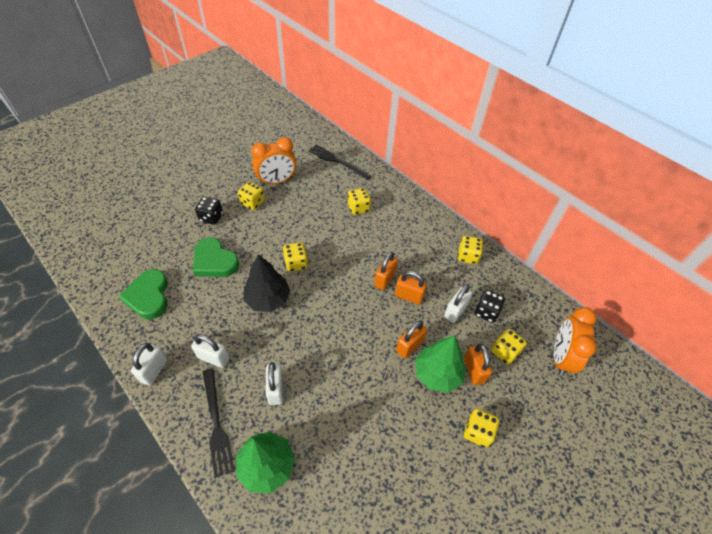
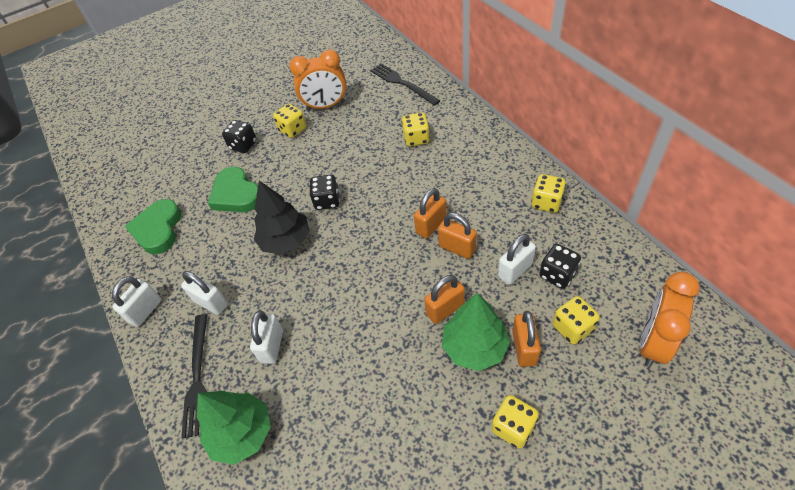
camera: 20 degrees right, 0 degrees up
yellow dice [283,242,308,272] -> black dice [309,175,340,210]

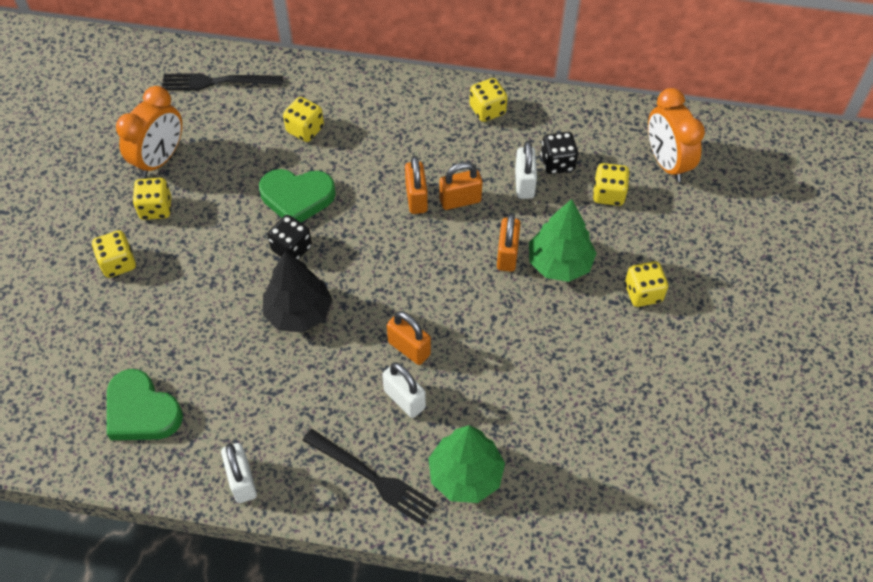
camera: 55 degrees left, 5 degrees up
white padlock [181,271,228,315] -> none
green heart [208,167,258,212] -> green heart moved to [259,169,336,222]
black dice [222,120,257,153] -> yellow dice [92,230,136,278]
orange padlock [512,311,541,367] -> orange padlock moved to [387,311,431,365]

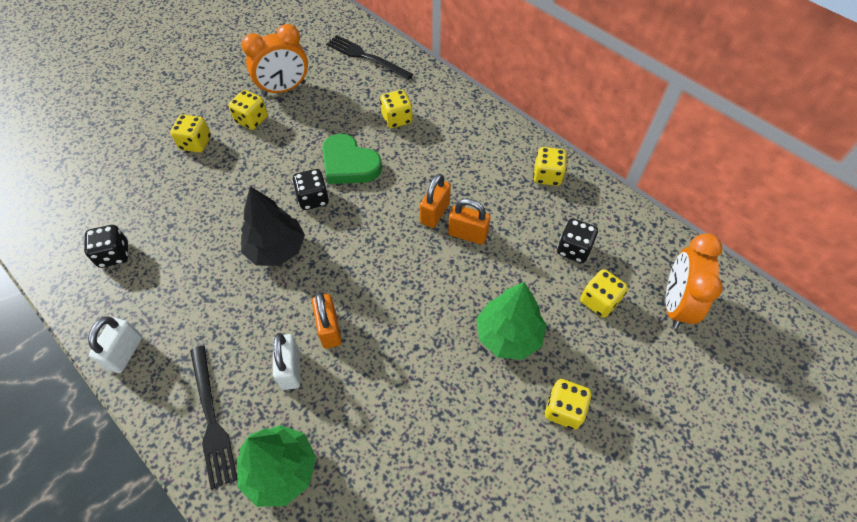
camera: 35 degrees right, 0 degrees up
green heart [107,369,183,440] -> black dice [84,225,128,268]
orange padlock [497,213,521,272] -> none
white padlock [515,141,537,199] -> none

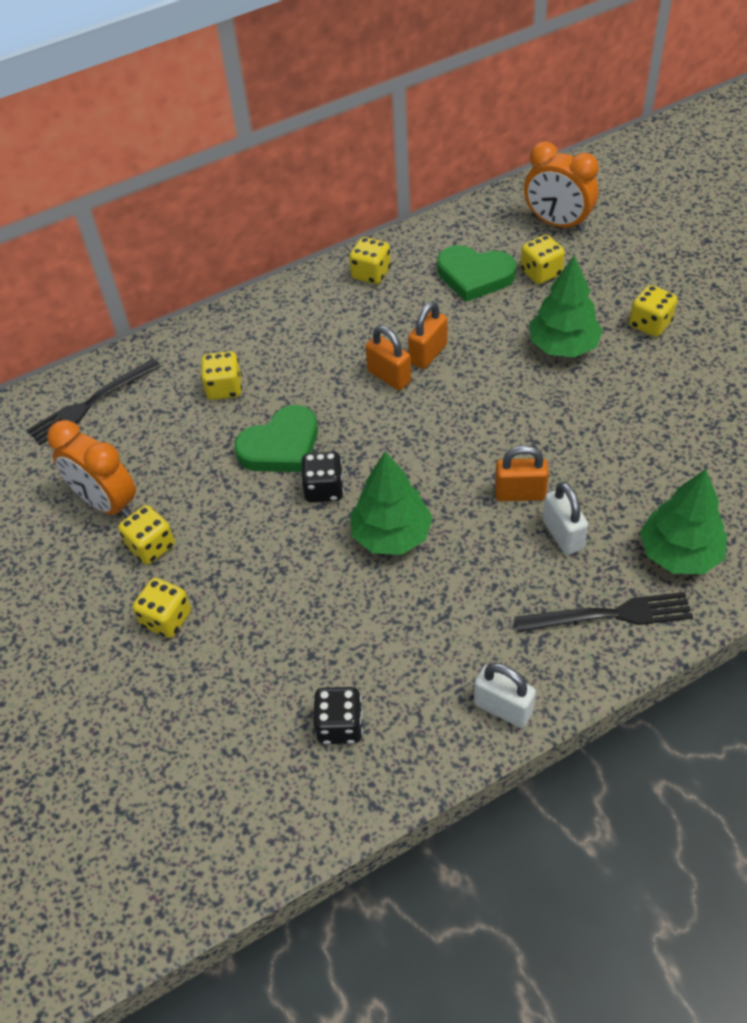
camera: 70 degrees left, 5 degrees down
black tree [241,186,305,266] -> green tree [350,452,433,555]
orange clock [242,24,308,96] -> orange clock turned 135 degrees clockwise [47,420,136,518]
white padlock [273,333,300,390] -> white padlock turned 60 degrees clockwise [543,482,588,555]
black dice [557,218,598,263] -> green heart [437,245,516,302]

